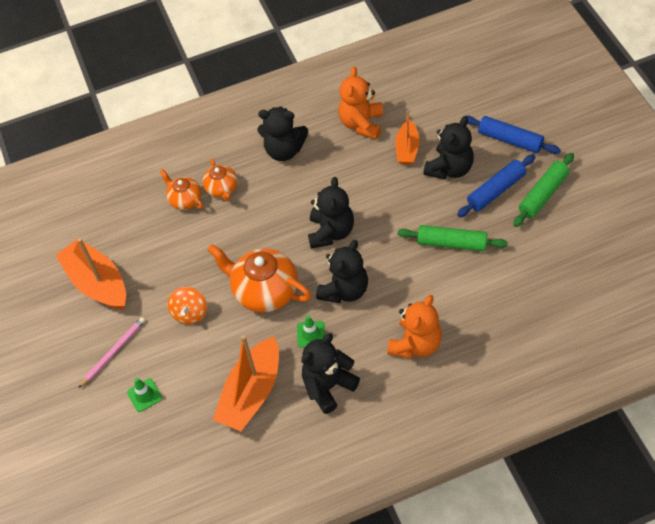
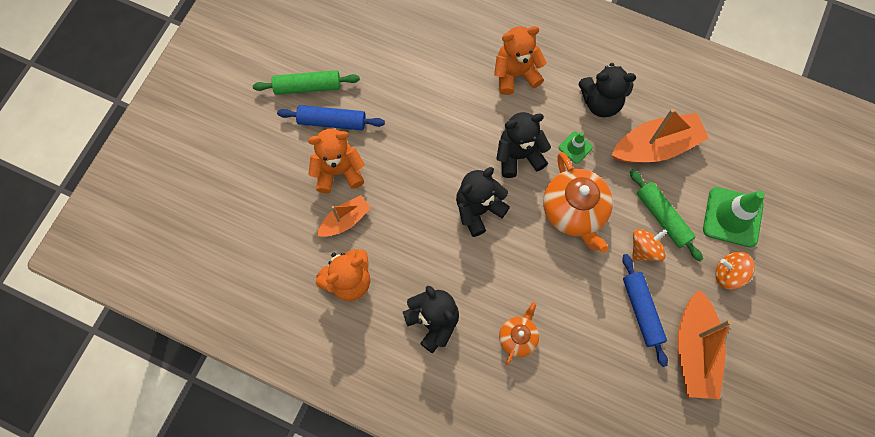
camera: 140 degrees left, 15 degrees up
pink pencil [79,317,145,388] -> orange spinning top [715,252,755,289]
green traffic cone [127,378,162,412] -> green traffic cone [703,187,765,247], size x1.98
orange teapot [160,169,203,210] -> none
green rolling pin [398,225,508,251] -> green rolling pin moved to [630,170,703,262]
black teddy bear [423,116,474,179] -> orange teddy bear [308,129,364,193]
blue rolling pin [467,115,561,154] -> blue rolling pin moved to [622,254,668,367]

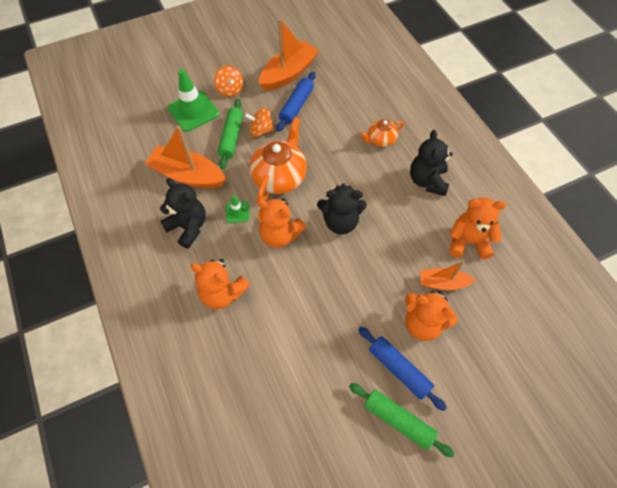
camera: 140 degrees left, 10 degrees down
black teddy bear [496,112,551,178] -> orange teddy bear [257,198,306,248]

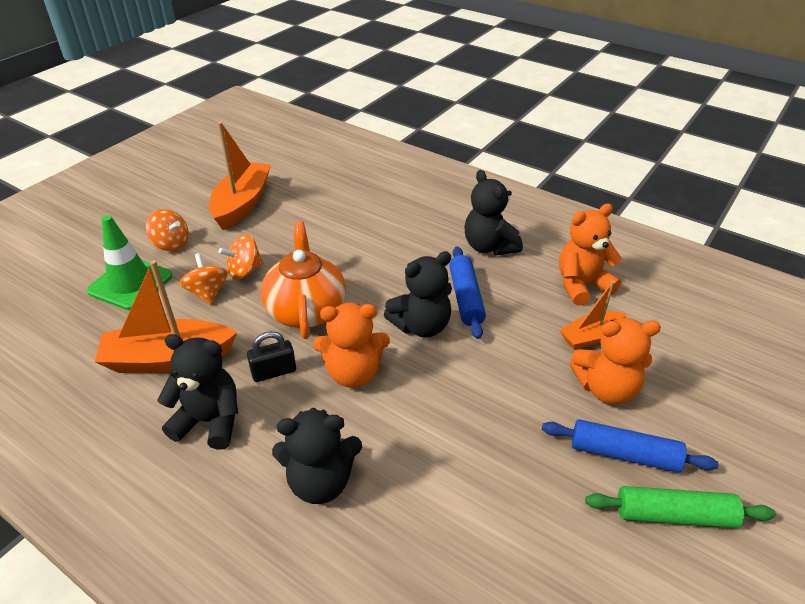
camera: 30 degrees left, 20 degrees down
orange teddy bear [190,259,250,309] -> black teddy bear [272,408,362,504]
green rolling pin [218,99,243,169] -> orange spinning top [180,253,228,305]
green traffic cone [226,195,250,223] -> black padlock [247,331,296,382]
blue rolling pin [276,72,316,132] -> blue rolling pin moved to [449,247,486,339]
orange teapot [361,119,404,147] -> none

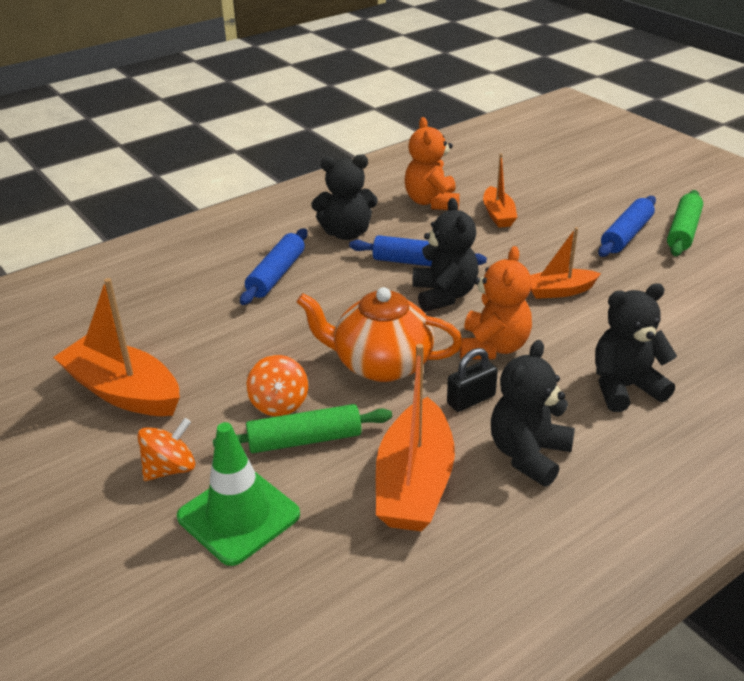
camera: 70 degrees left, 5 degrees down
orange spinning top [180,253,228,305] -> green rolling pin [213,404,392,453]
black padlock [247,331,296,382] -> black padlock turned 60 degrees clockwise [447,348,498,412]
black teddy bear [272,408,362,504] -> black teddy bear turned 120 degrees counterclockwise [595,283,677,412]
orange teddy bear [570,318,661,404] -> none
none -> blue rolling pin [240,228,308,305]
none -> orange boat [531,227,601,299]

